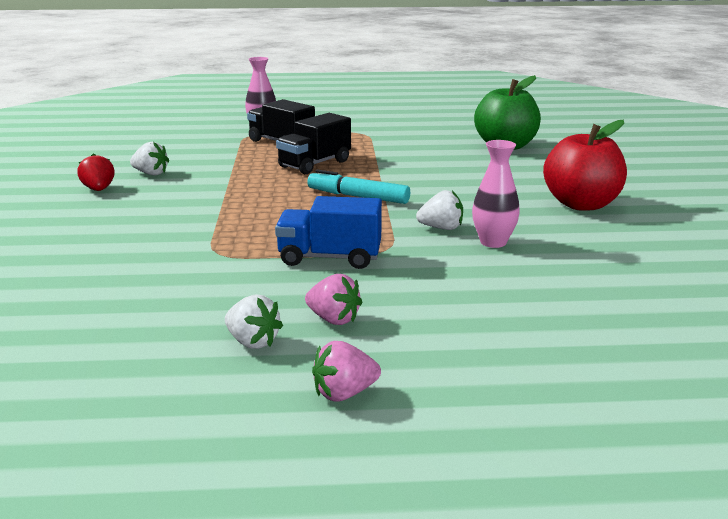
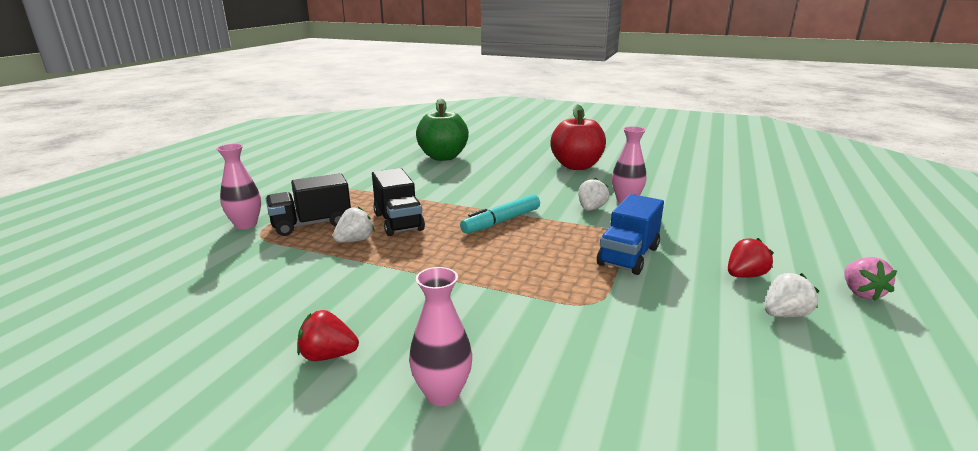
camera: 65 degrees left, 0 degrees up
white strawberry [130,142,169,176] -> white strawberry moved to [333,207,374,243]
pink strawberry [305,274,362,325] -> red strawberry [728,238,774,278]
none -> pink vase [409,267,472,406]

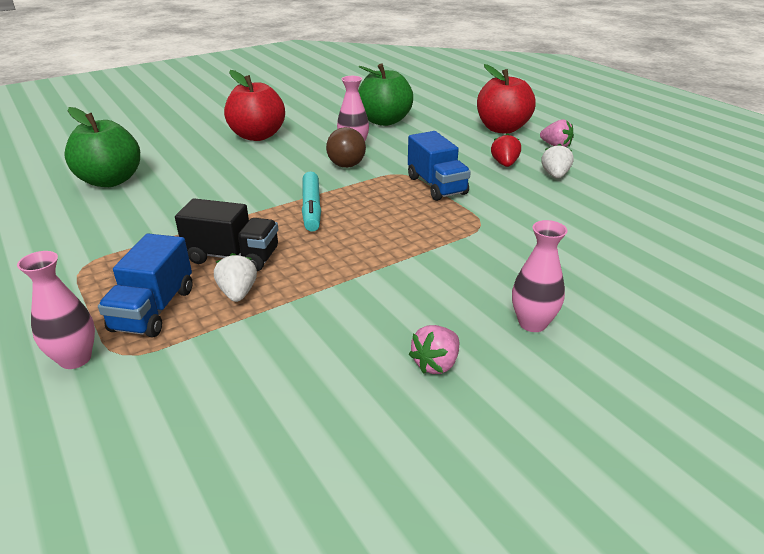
camera: 55 degrees left, 10 degrees up
black truck [266,173,351,236] -> blue truck [98,234,193,338]
red strawberry [297,310,359,361] -> pink strawberry [409,325,459,374]
white strawberry [578,178,609,211] -> brown ball [326,127,366,168]
none -> green apple [358,63,413,126]
none -> red apple [477,64,536,134]

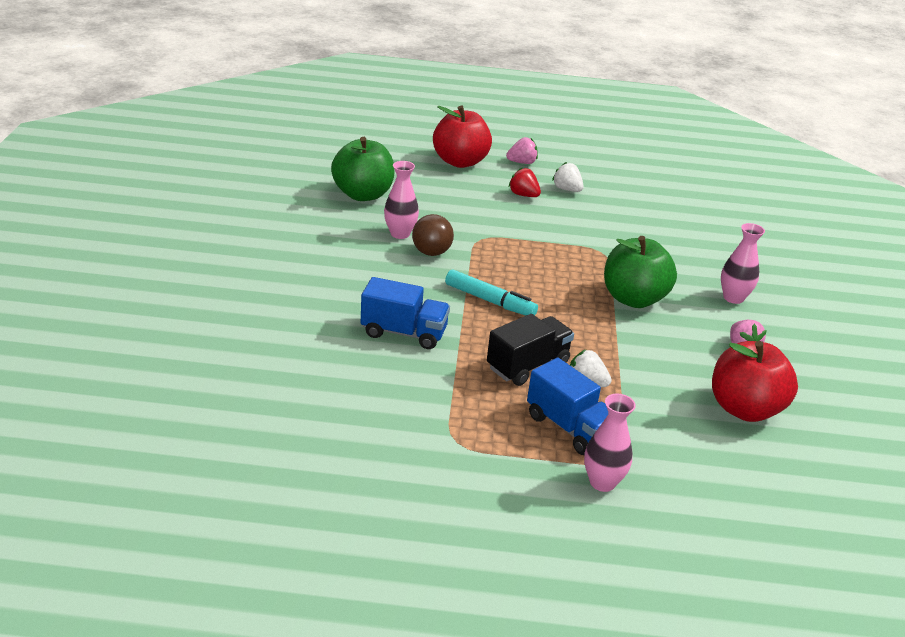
camera: 55 degrees left, 0 degrees up
green apple [64,107,140,187] -> green apple moved to [604,236,677,308]
red apple [224,70,285,141] -> red apple moved to [712,341,798,422]
blue truck [408,131,471,201] -> blue truck moved to [361,277,450,349]

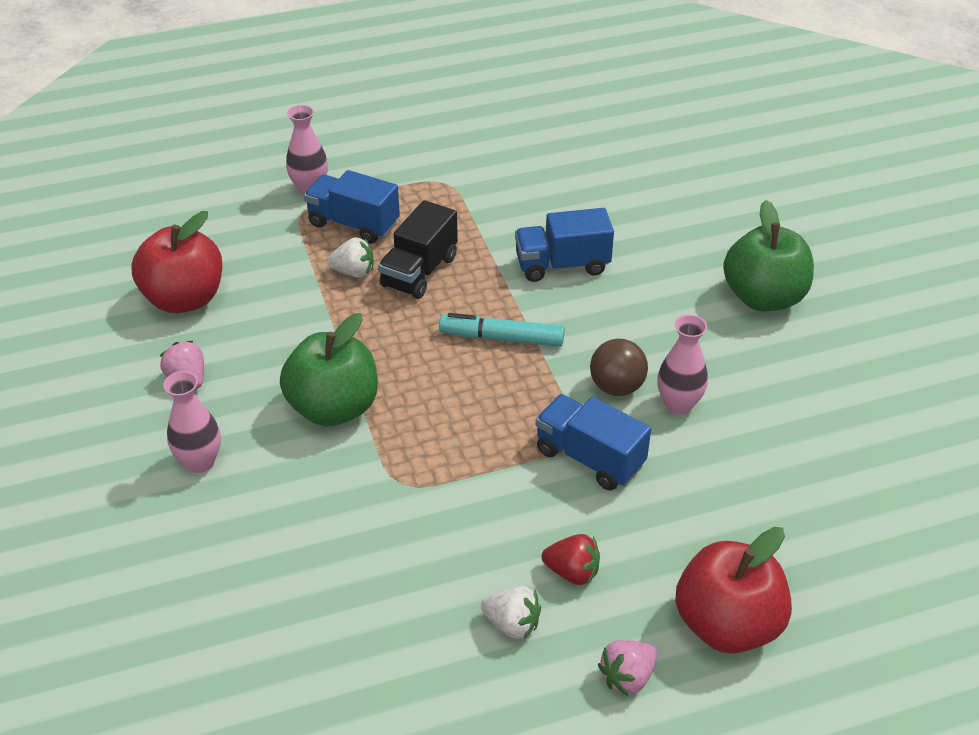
camera: 160 degrees right, 10 degrees up
green apple [331,137,395,201] -> green apple moved to [723,200,814,311]
none -> blue truck [535,394,651,490]

